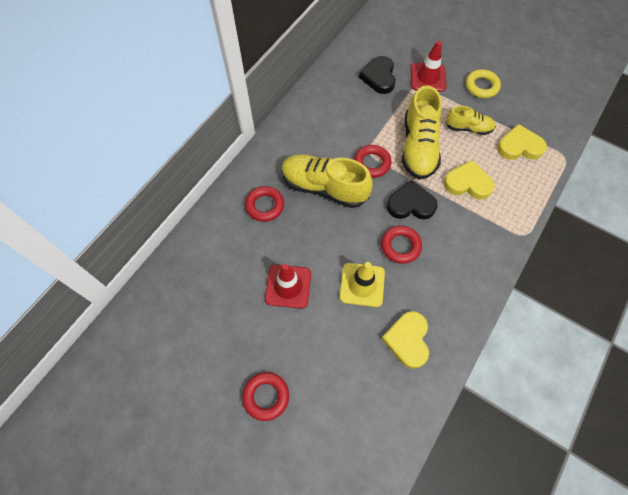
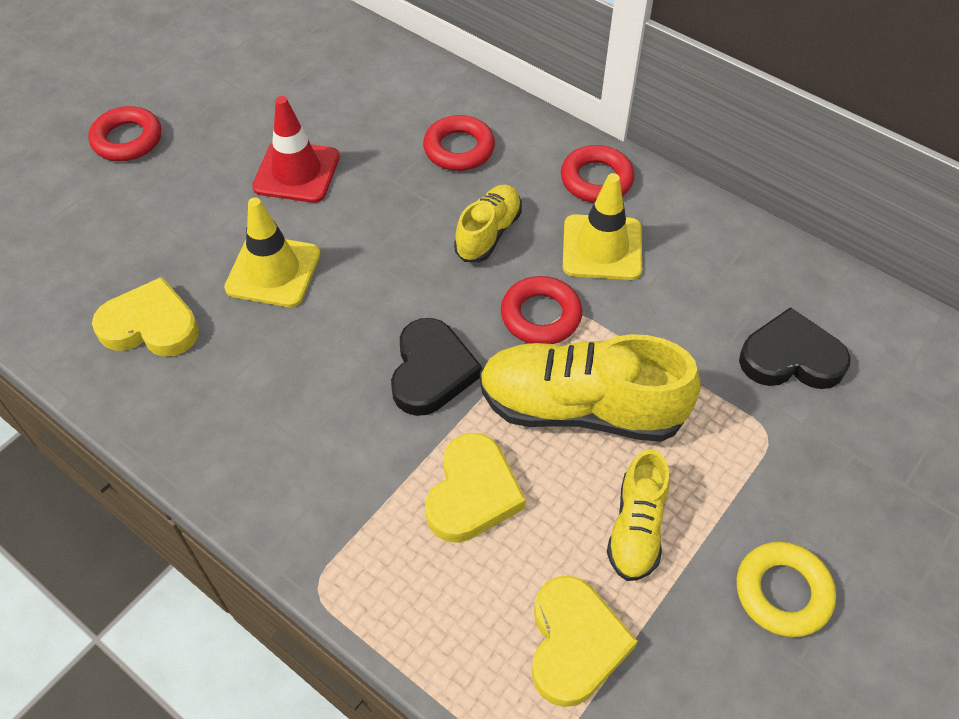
camera: 95 degrees right, 10 degrees down
yellow shoe [281,154,373,208] -> yellow shoe [454,185,522,262], size x0.56
red ring [381,226,422,264] -> red ring moved to [561,145,635,203]
red traffic cone [411,41,447,92] -> none
none -> yellow traffic cone [563,173,642,280]

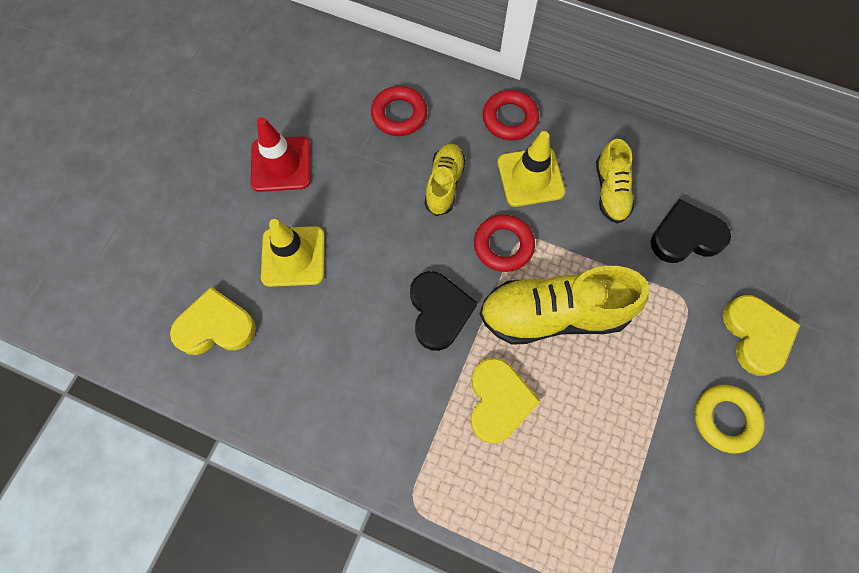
camera: 15 degrees left, 15 degrees up
red ring [88,106,161,161] -> none
yellow heart [531,576,638,707] -> yellow heart moved to [723,295,800,376]
yellow shoe [607,449,670,581] -> yellow shoe moved to [596,139,634,223]

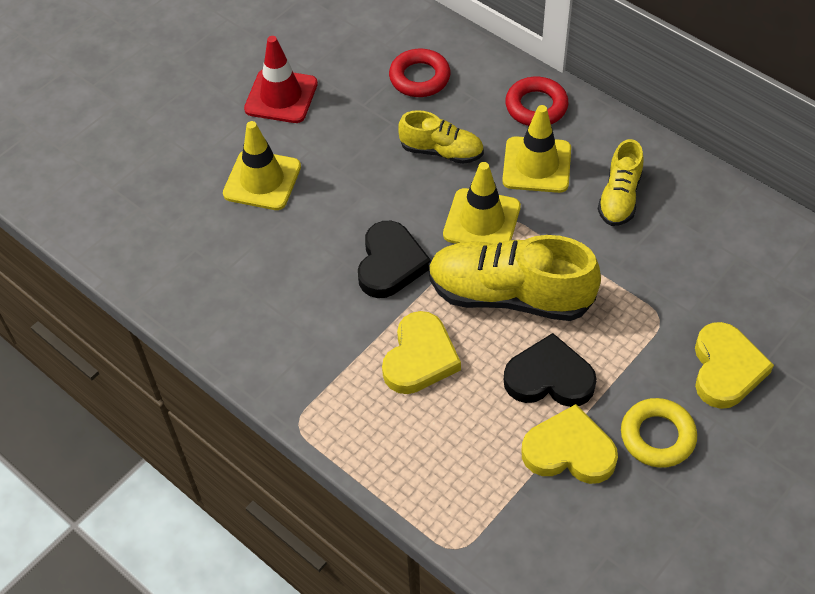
camera: 20 degrees right, 15 degrees down
yellow heart [170,287,256,355] -> yellow heart moved to [521,404,618,484]
yellow shoe [425,144,466,216] -> yellow shoe turned 75 degrees clockwise [398,110,484,164]
red ring [474,214,535,272] -> yellow traffic cone [443,162,521,244]
black heart [651,199,731,263] -> black heart moved to [504,333,597,407]

